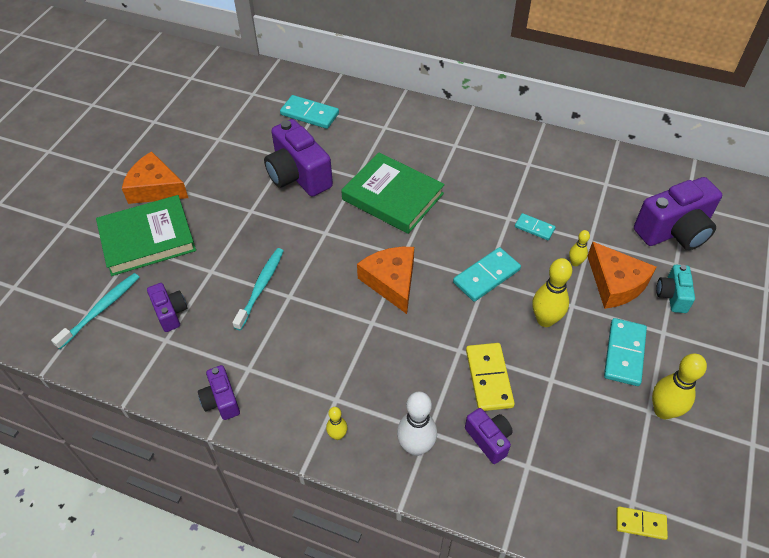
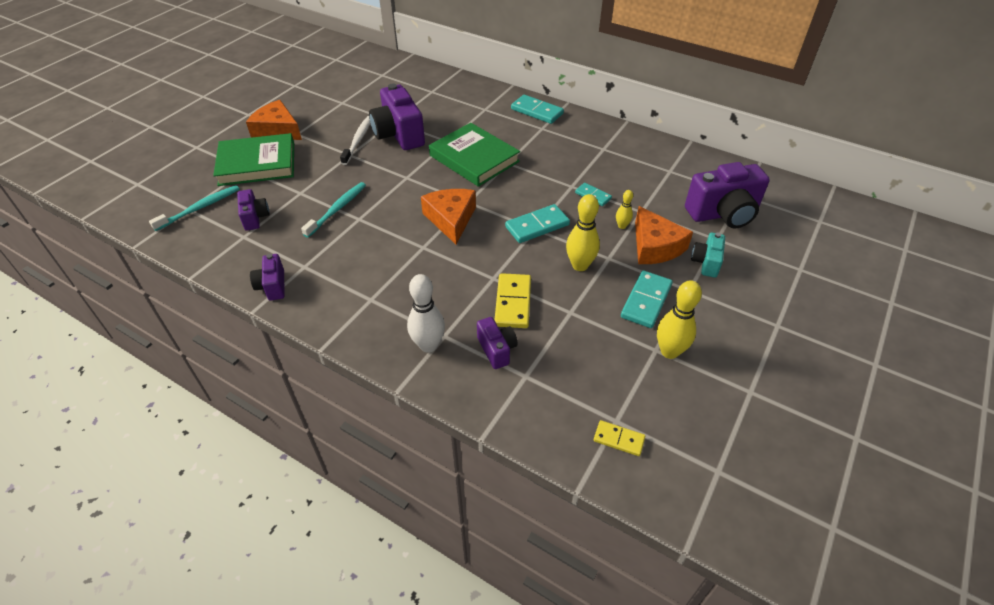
camera: 10 degrees right, 5 degrees down
turquoise domino [280,95,339,129] -> turquoise domino moved to [511,95,564,124]
yellow bowling pin [326,407,347,440] -> none
none -> white toothbrush [340,116,370,165]

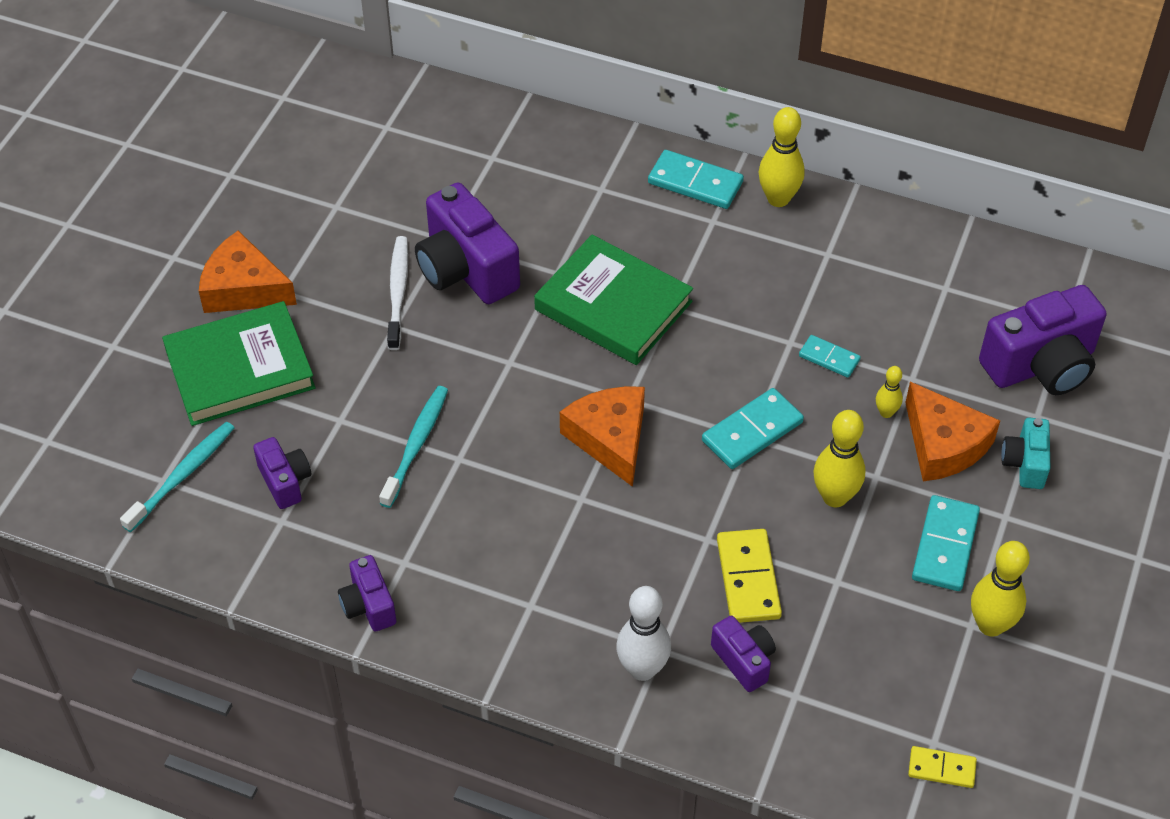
camera: 10 degrees left, 5 degrees up
none -> yellow bowling pin [759,107,805,207]

